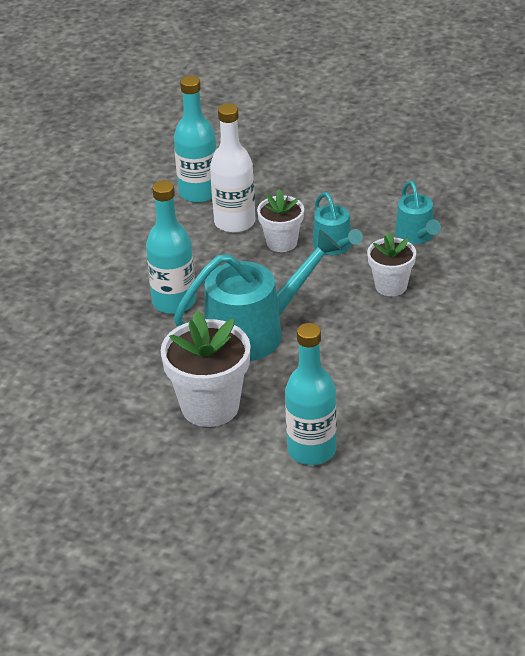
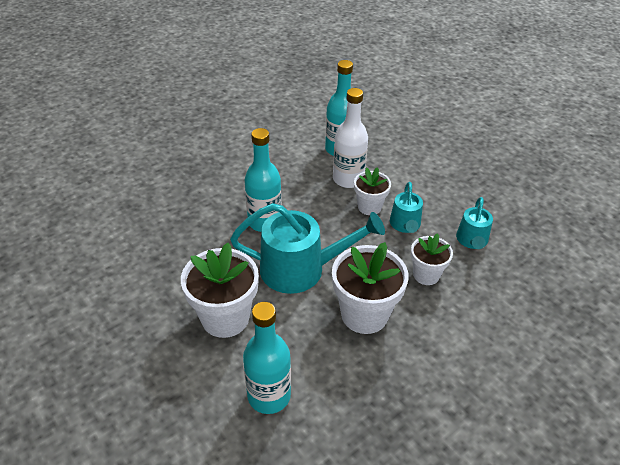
camera: 25 degrees right, 5 degrees up
none -> white flower pot [332,242,409,334]

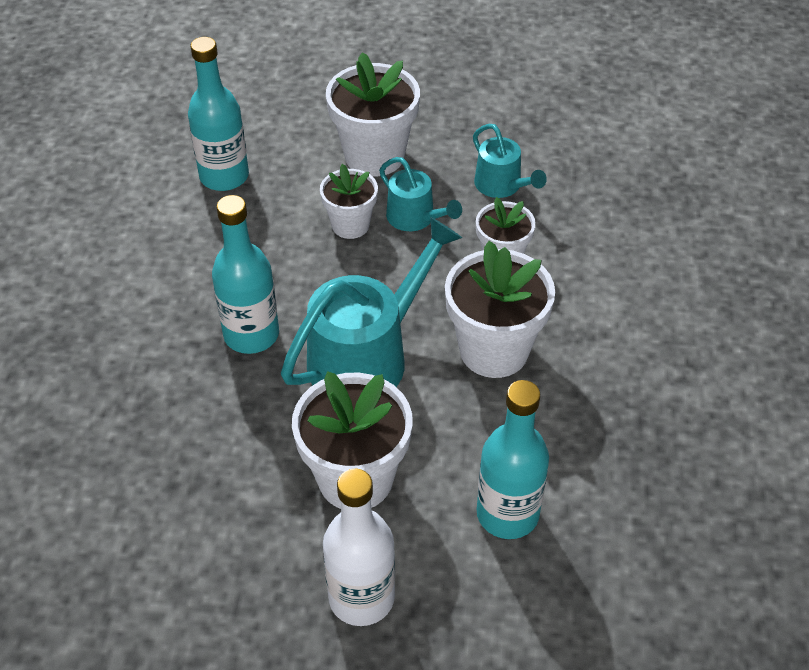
camera: 45 degrees left, 5 degrees up
white bottle [333,88,368,188] -> white bottle moved to [323,469,395,626]
none -> white flower pot [326,52,420,177]

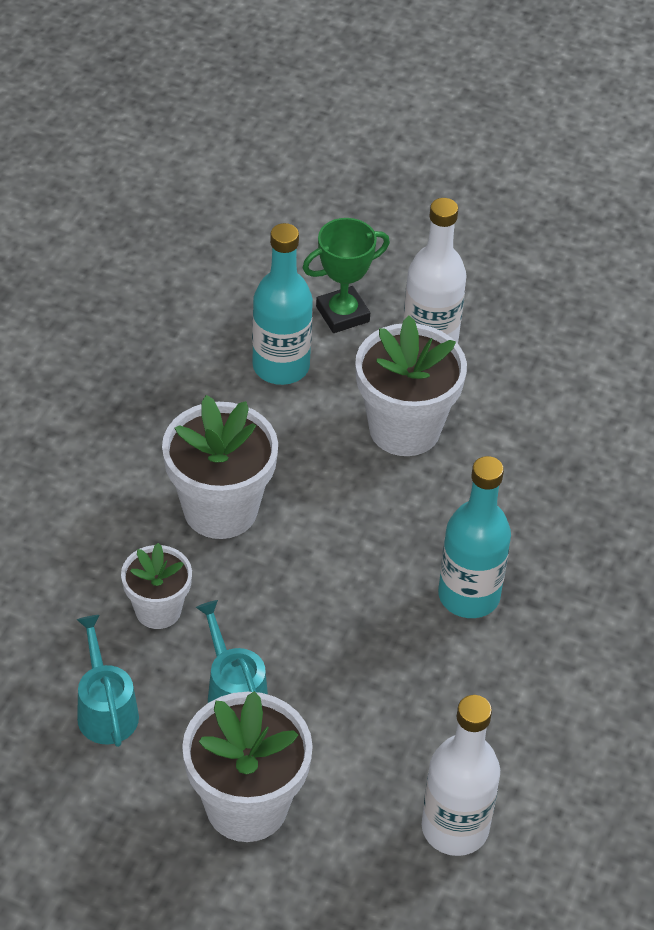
camera: 165 degrees left, 0 degrees up
turquoise bottle [188,37,249,191] -> white bottle [422,695,500,856]
turquoise watering can [281,217,462,387] -> none
white flower pot [320,164,378,239] -> none
none -> green trophy [303,218,390,333]

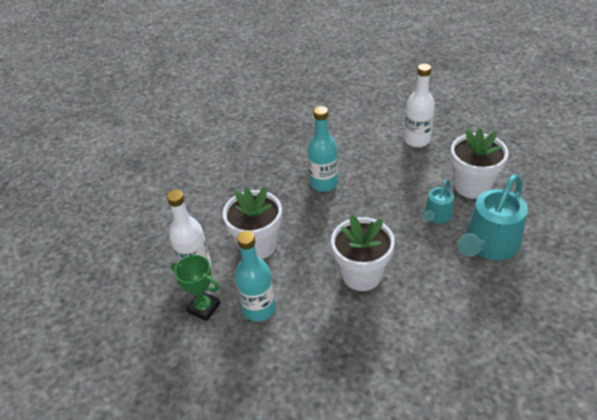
camera: 120 degrees left, 5 degrees down
turquoise watering can [77,615,139,747] -> turquoise watering can [458,174,528,260], size x1.85
white flower pot [121,543,192,629] -> none

